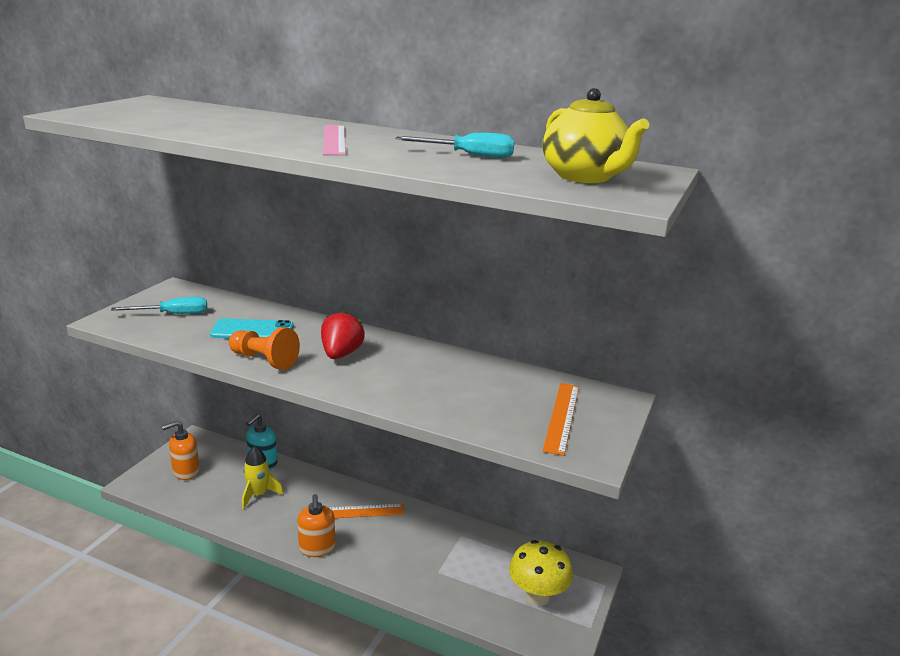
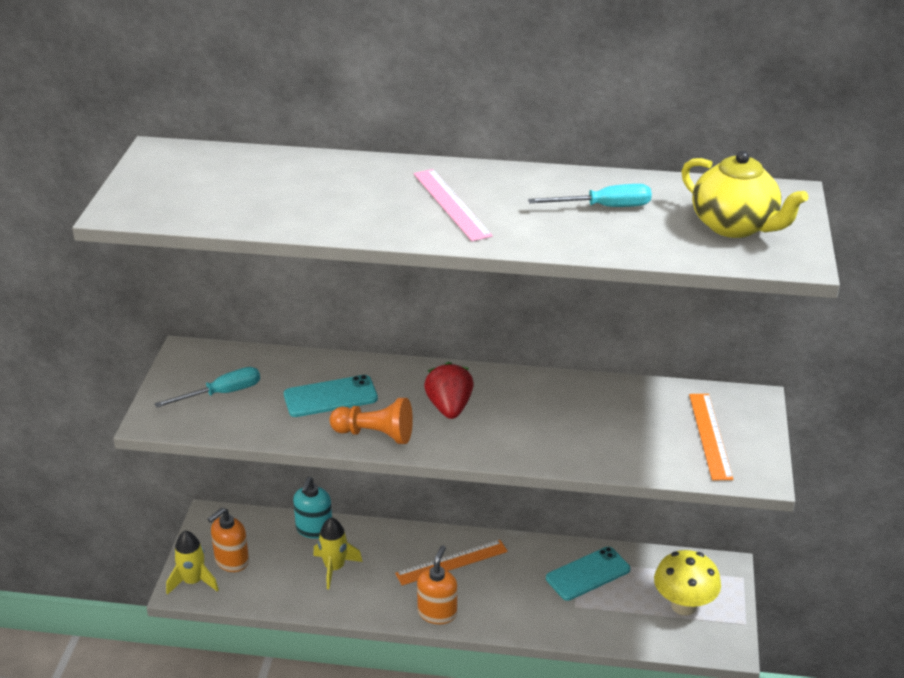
camera: 15 degrees left, 10 degrees up
orange soap dispenser [297,494,335,557] -> orange soap dispenser turned 135 degrees counterclockwise [417,546,457,624]
none -> yellow rocket [166,531,219,595]
none -> turquoise phone [546,547,630,601]

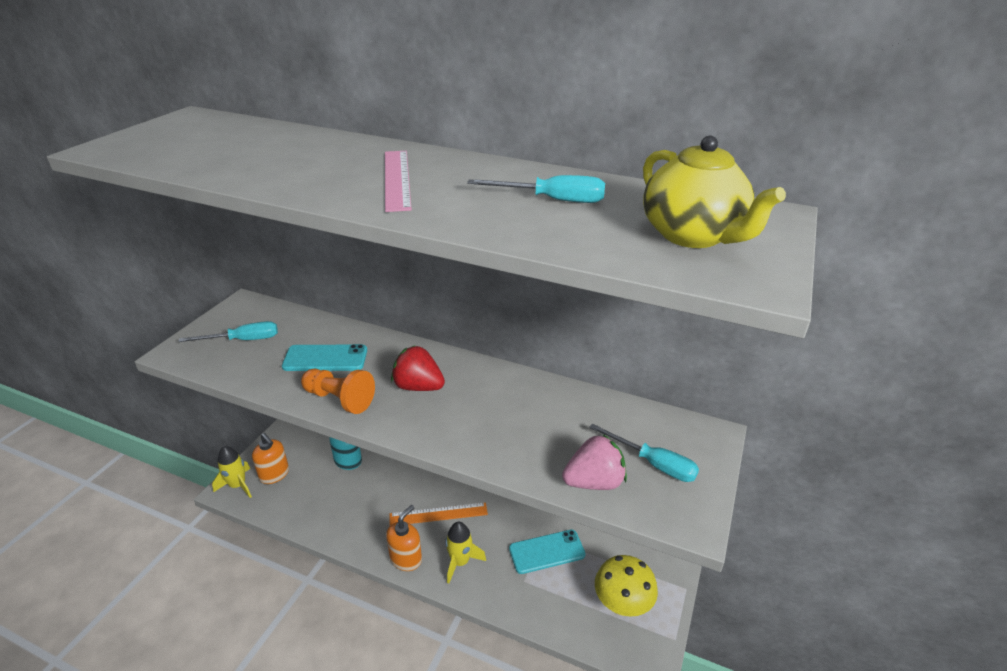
camera: 15 degrees right, 0 degrees up
orange soap dispenser [208,507,249,572] -> orange soap dispenser turned 105 degrees counterclockwise [252,433,289,484]
yellow rocket [313,517,363,589] -> yellow rocket moved to [445,522,486,584]
red strawberry [424,362,474,419] -> red strawberry turned 75 degrees counterclockwise [391,345,445,391]
orange ruler [689,394,733,480] -> turquoise screwdriver [589,424,699,482]
none -> pink strawberry [562,434,627,490]

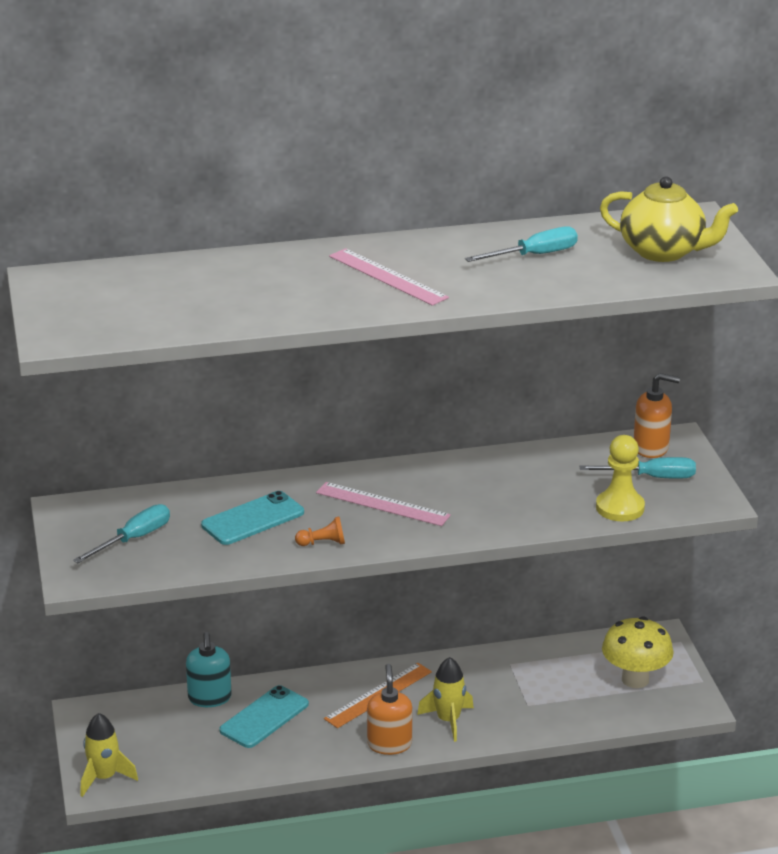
camera: 35 degrees left, 5 degrees down
orange soap dispenser [252,433,289,484] -> orange soap dispenser moved to [634,373,680,458]
orange pawn [301,369,375,414] -> orange pawn [295,516,345,546], size x0.56
red strawberry [391,345,445,391] -> pink ruler [316,482,451,526]
turquoise phone [509,529,586,574] -> turquoise phone moved to [219,685,309,748]
pink strawberry [562,434,627,490] -> yellow pawn [596,435,645,521]

